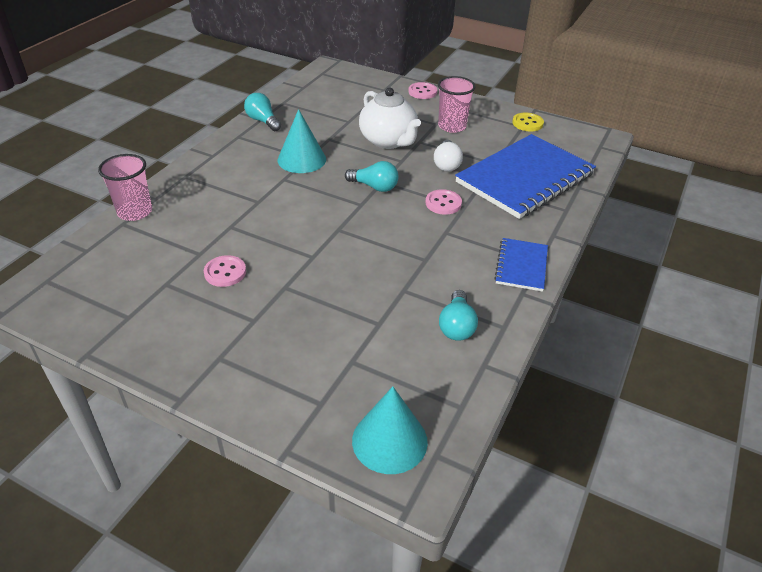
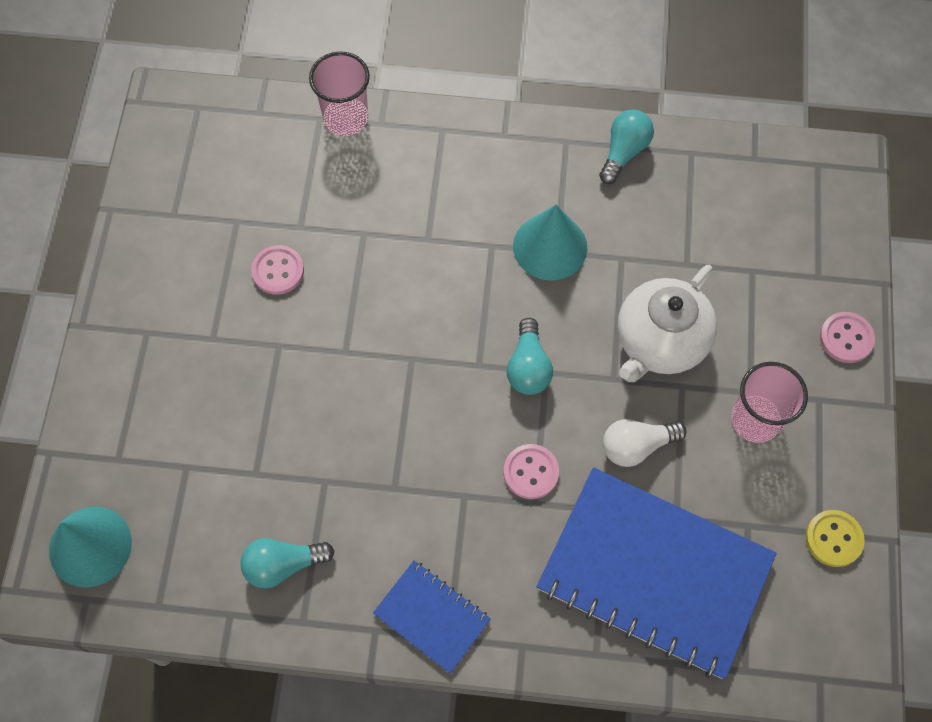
camera: 70 degrees right, 25 degrees up
blue notebook [494,238,548,292] -> blue notebook turned 45 degrees clockwise [373,560,491,674]

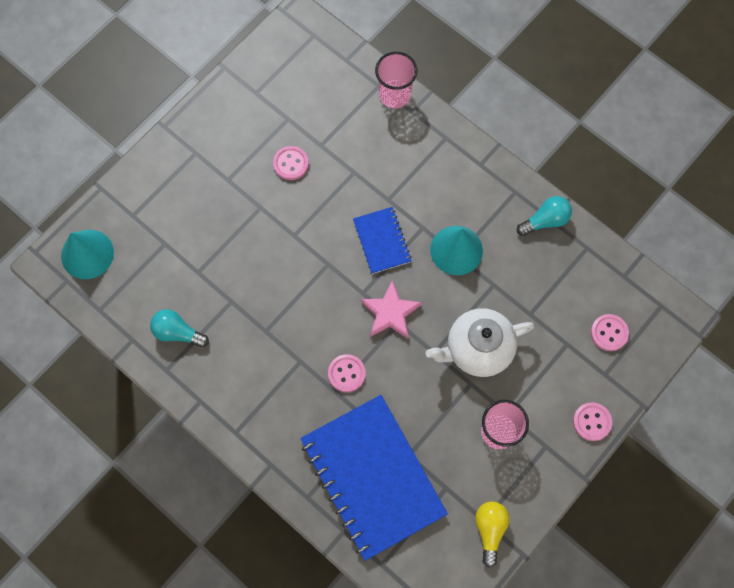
camera: 35 degrees right, 5 degrees up
blue notebook [373,560,491,674] -> blue notebook moved to [353,207,411,274]
turquoise light bulb [507,318,553,395] -> pink star [361,280,422,339]
white light bulb [603,419,687,467] -> none
yellow button [805,510,865,567] -> yellow light bulb [475,502,509,568]
none -> pink button [591,314,629,351]

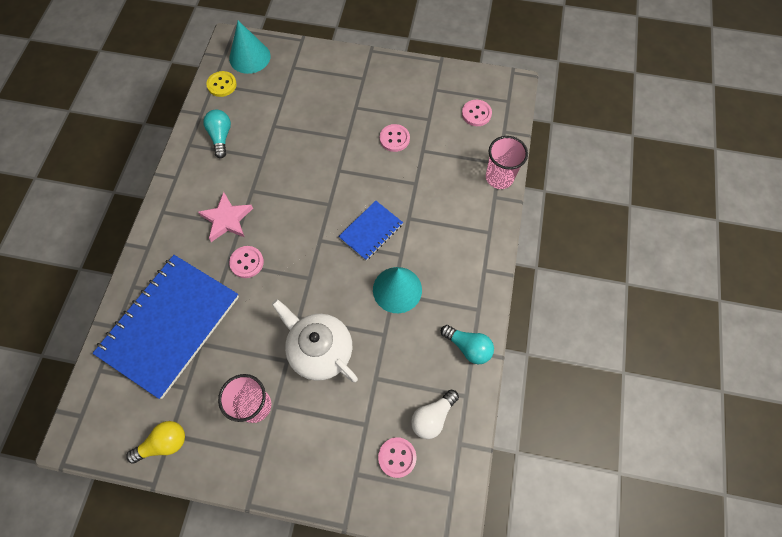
camera: 60 degrees right, 5 degrees down
pink star [361,280,422,339] -> pink star moved to [198,192,253,242]
pink button [573,402,612,441] -> pink button moved to [462,100,492,126]
none -> yellow button [206,71,237,97]
none -> white light bulb [411,390,459,439]

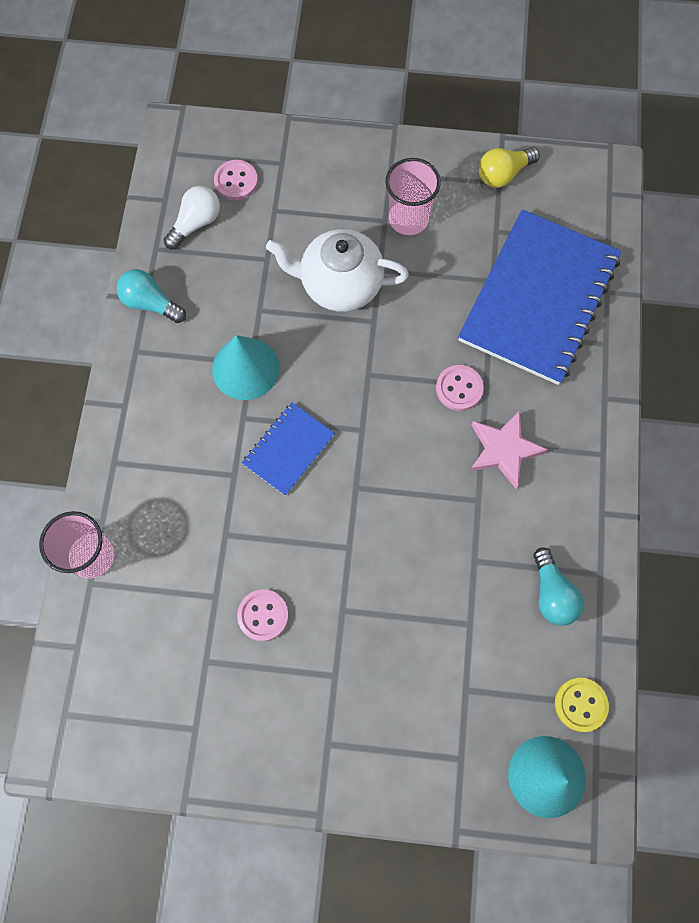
camera: 175 degrees right, 5 degrees up
white teapot [272,299,358,382] -> white teapot turned 150 degrees clockwise [266,229,409,312]
pink button [462,100,492,126] -> none

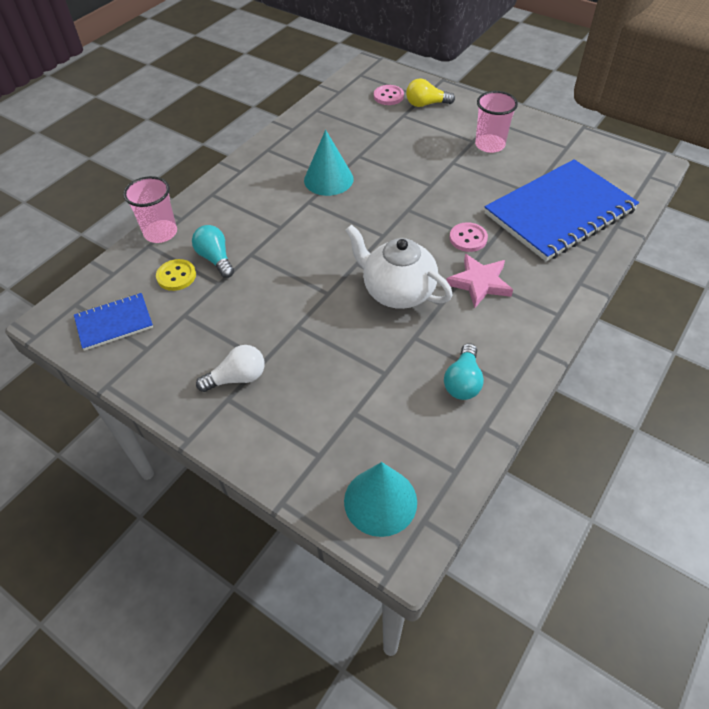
camera: 30 degrees right, 20 degrees down
turquoise light bulb [116,269,186,323] -> turquoise light bulb moved to [192,225,234,278]
white light bulb [164,186,220,249] -> white light bulb moved to [196,345,265,392]
pink button [237,589,289,641] -> none
blue notebook [242,402,335,496] -> blue notebook moved to [74,293,153,351]
white teapot [266,229,409,312] -> white teapot moved to [345,224,453,309]
yellow light bulb [479,147,540,188] -> yellow light bulb moved to [406,78,455,107]
yellow button [555,678,609,732] -> yellow button moved to [156,259,196,291]

